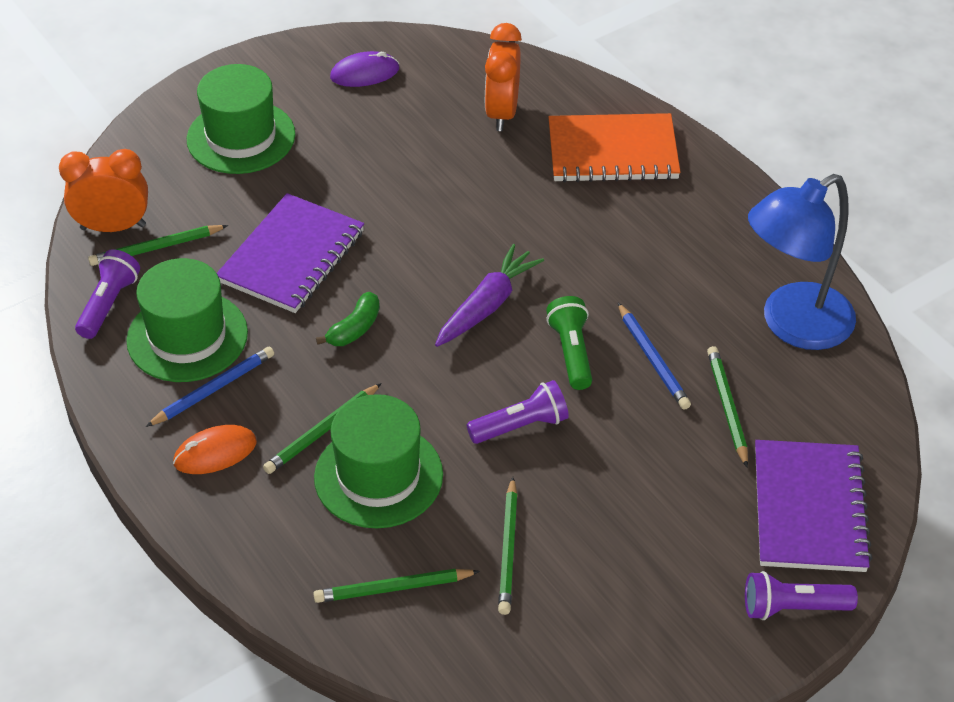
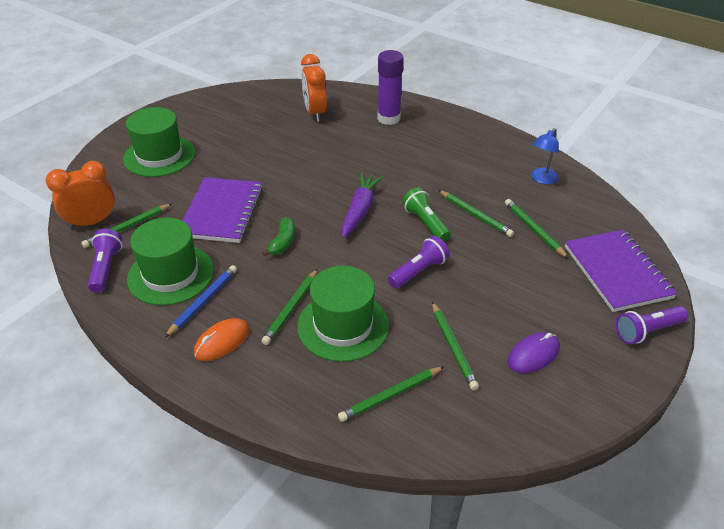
camera: 20 degrees left, 5 degrees down
purple mouse [330,51,399,87] -> purple mouse moved to [508,332,560,373]
orange notebook [548,113,681,182] -> purple glue stick [377,50,404,125]
blue pencil [618,303,691,410] -> green pencil [438,190,514,237]
blue lamp [748,174,856,350] -> blue lamp [531,128,559,184], size x0.48

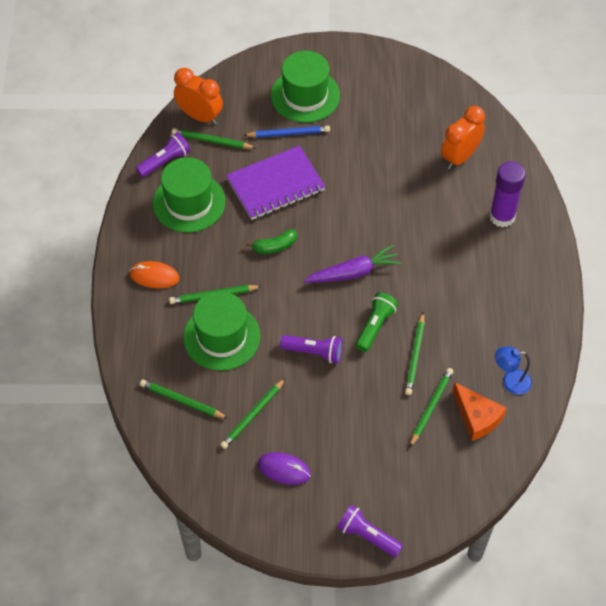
camera: 55 degrees right, 15 degrees up
blue pencil [164,265,237,338] -> blue pencil moved to [243,126,330,138]
purple notebook [565,230,677,312] -> none
none -> orange cheese [453,382,507,441]

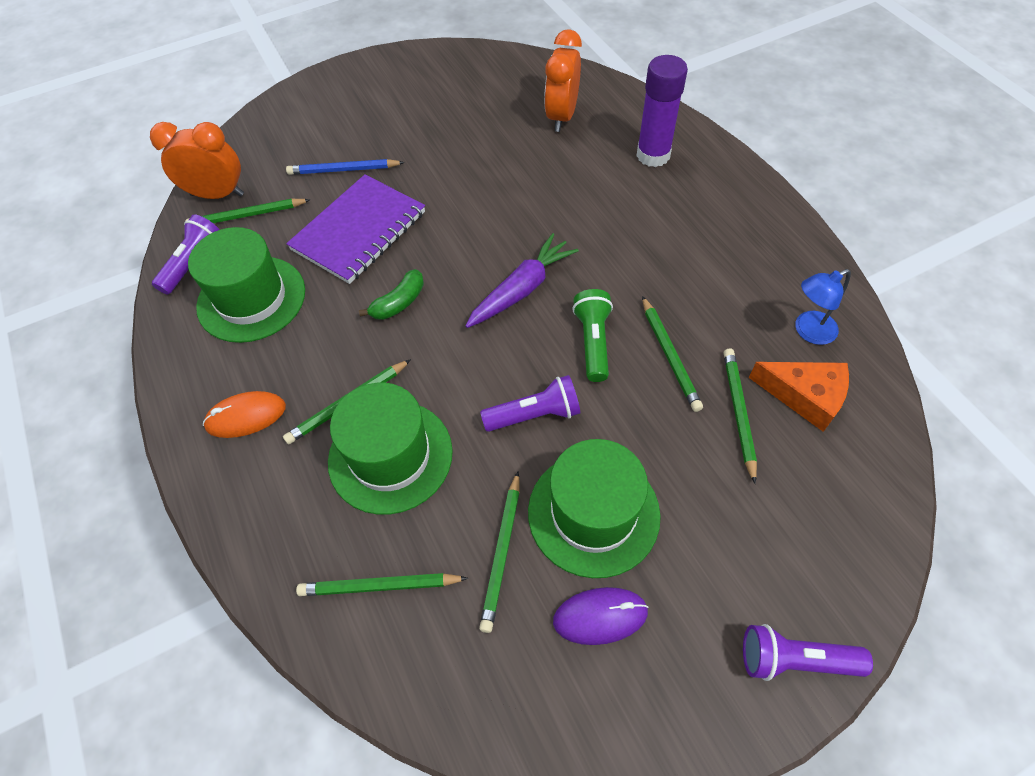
camera: 25 degrees left, 0 degrees up
blue pencil [243,126,330,138] -> blue pencil turned 150 degrees counterclockwise [286,159,405,175]
green hat [271,51,340,123] -> green hat moved to [528,439,661,578]

